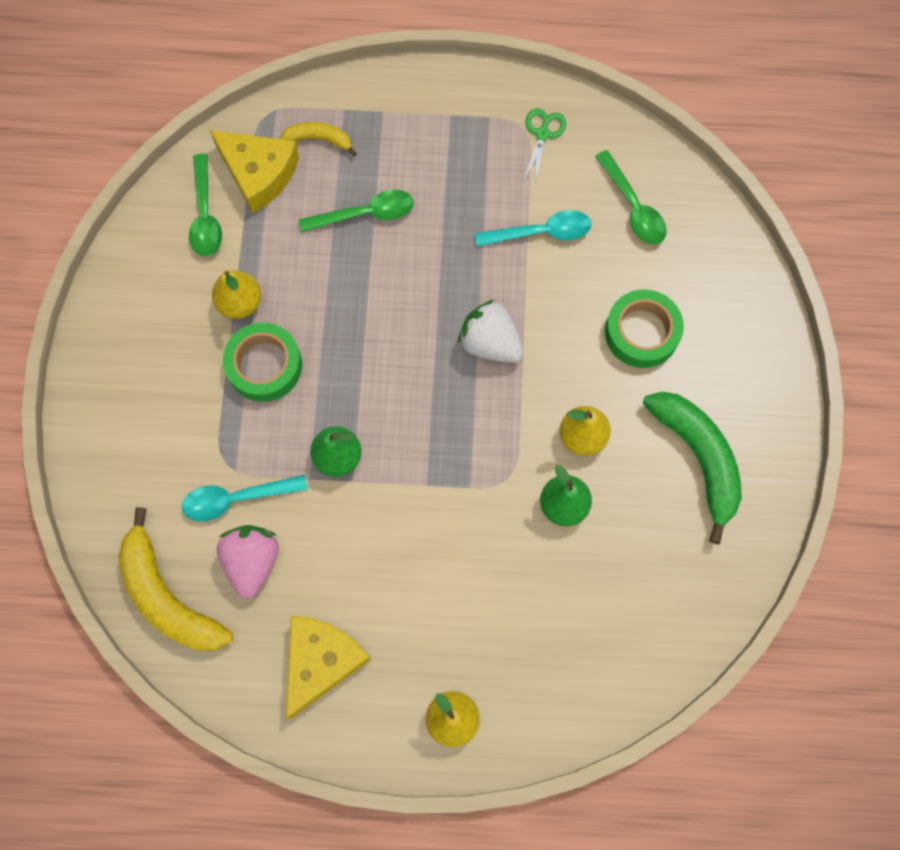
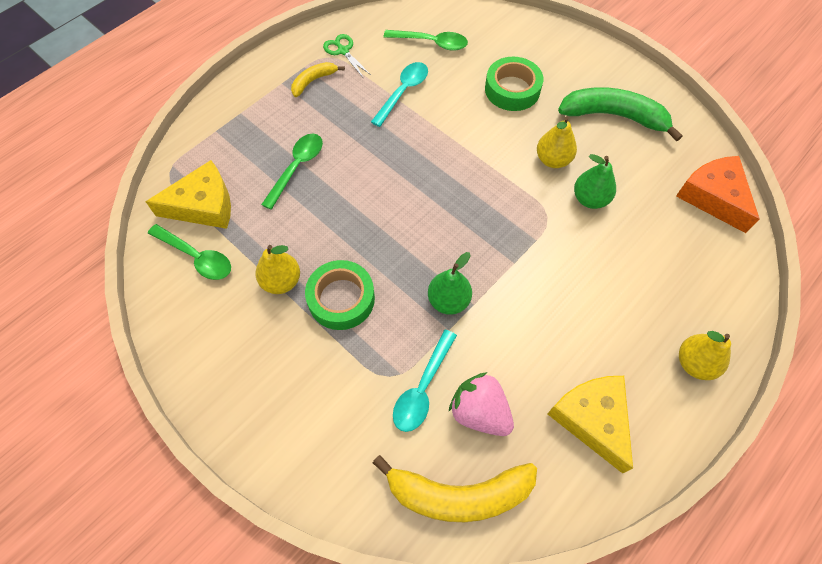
camera: 50 degrees left, 10 degrees down
yellow banana [280,122,357,157] -> yellow banana moved to [291,62,345,97]
white strawberry [458,300,524,363] -> none
none -> orange cheese [676,156,760,233]

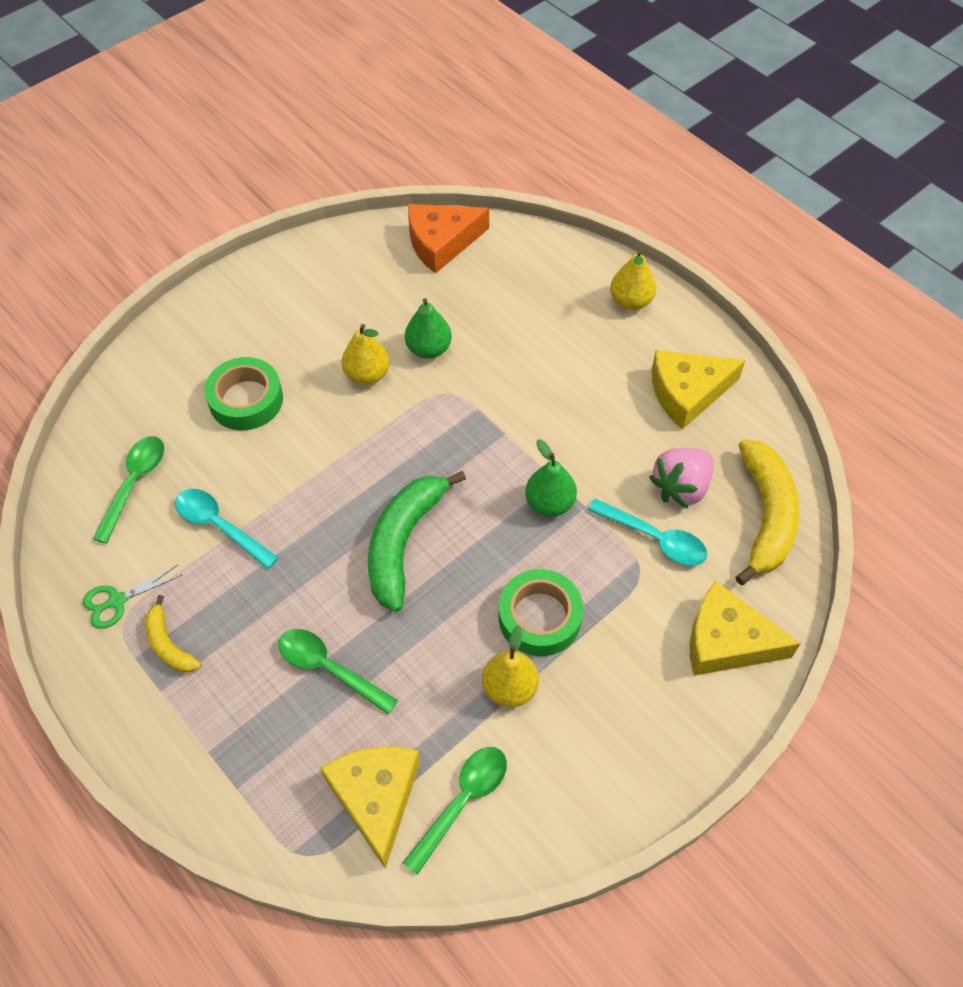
camera: 85 degrees left, 5 degrees down
green banana [558,87,683,142] -> green banana moved to [368,471,466,612]
none -> yellow cheese [690,581,800,676]

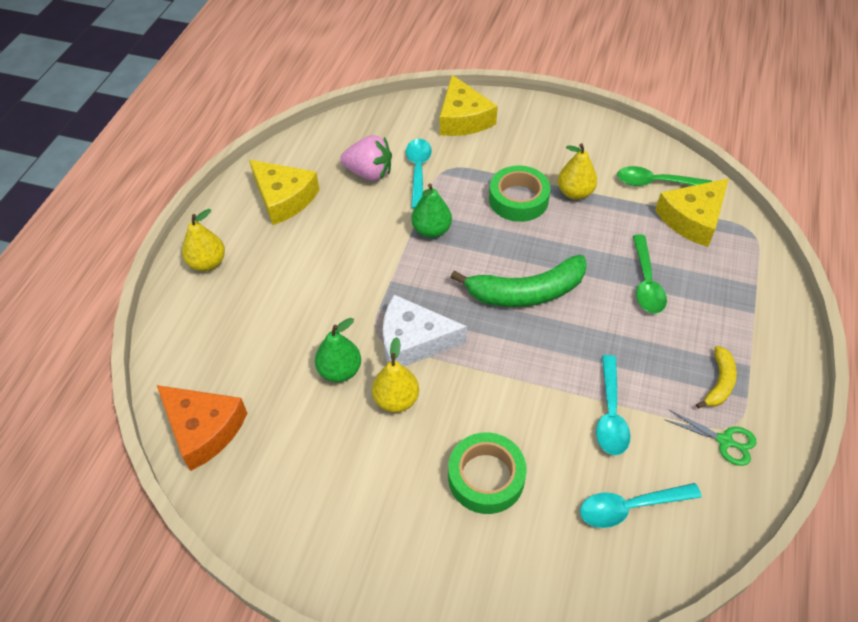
camera: 120 degrees left, 5 degrees down
green spoon [93,436,164,544] -> turquoise spoon [580,483,702,528]
yellow banana [735,439,800,585] -> none
none -> white cheese [383,295,467,366]

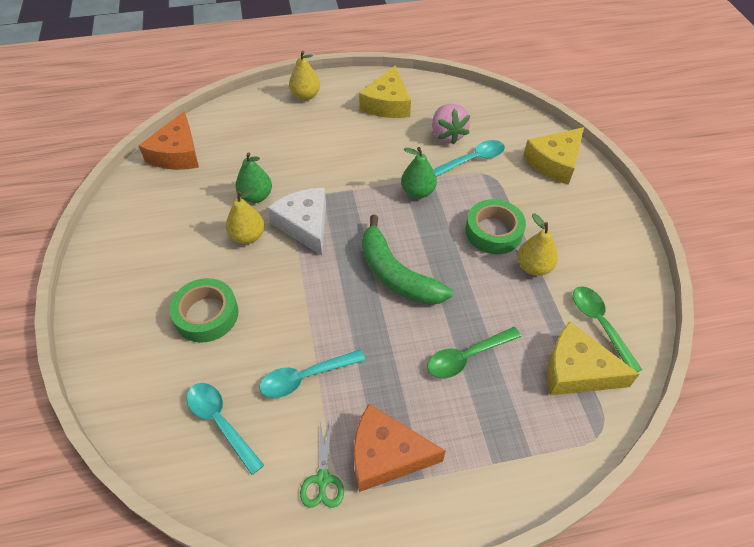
camera: 60 degrees right, 0 degrees up
yellow banana [696,346,737,409] -> orange cheese [354,404,446,492]

